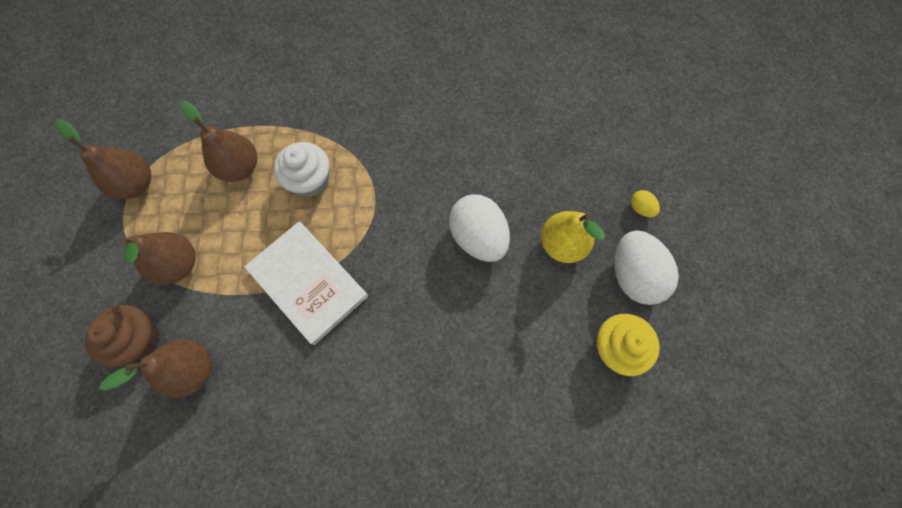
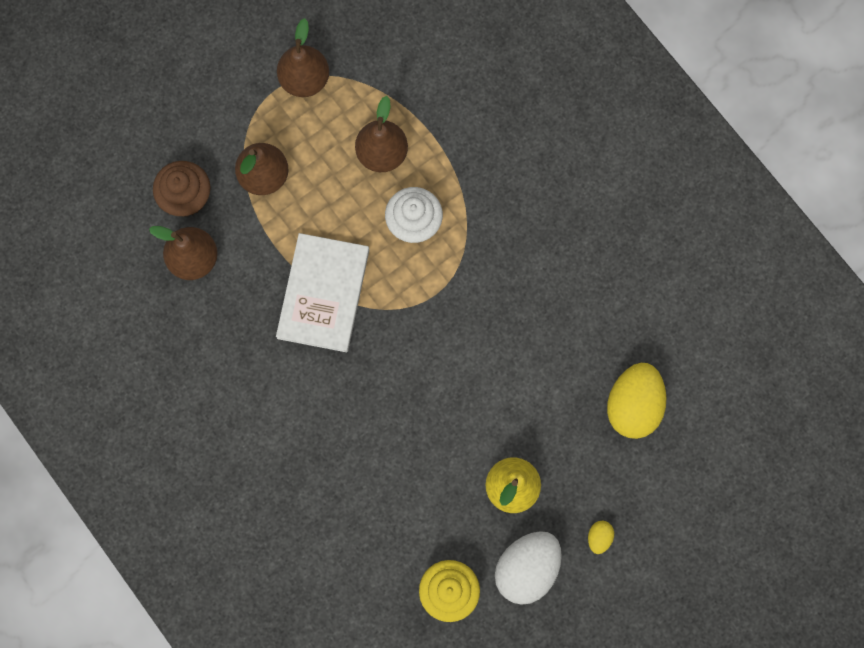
camera: 55 degrees right, 5 degrees up
white egg [449,194,510,262] -> none
none -> yellow egg [607,363,666,439]

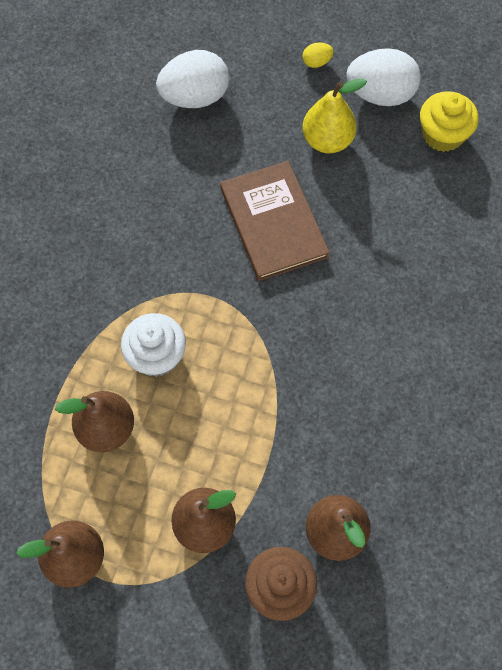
camera: 125 degrees left, 10 degrees down
white book [276,233,369,352] -> none
yellow egg [607,363,666,439] -> white egg [156,50,229,108]
none -> brown book [220,161,330,281]

